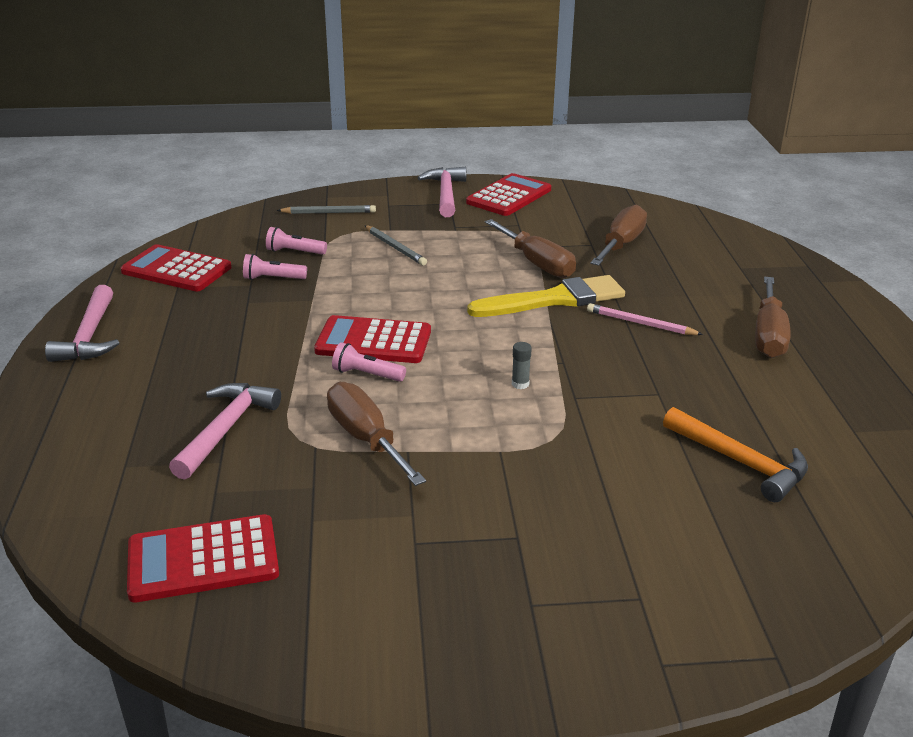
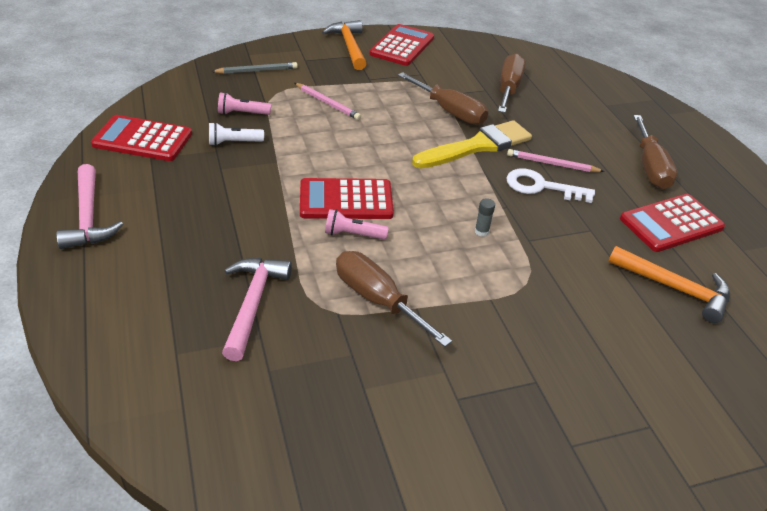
camera: 15 degrees left, 10 degrees up
red calculator [127,514,279,603] -> red calculator moved to [620,194,725,252]
pink flashlight [243,254,307,280] -> white flashlight [209,122,264,146]
grey pencil [365,225,427,266] -> pink pencil [295,83,361,120]
pink hammer [418,167,466,217] -> orange hammer [322,20,367,70]
none -> white key [506,168,595,203]

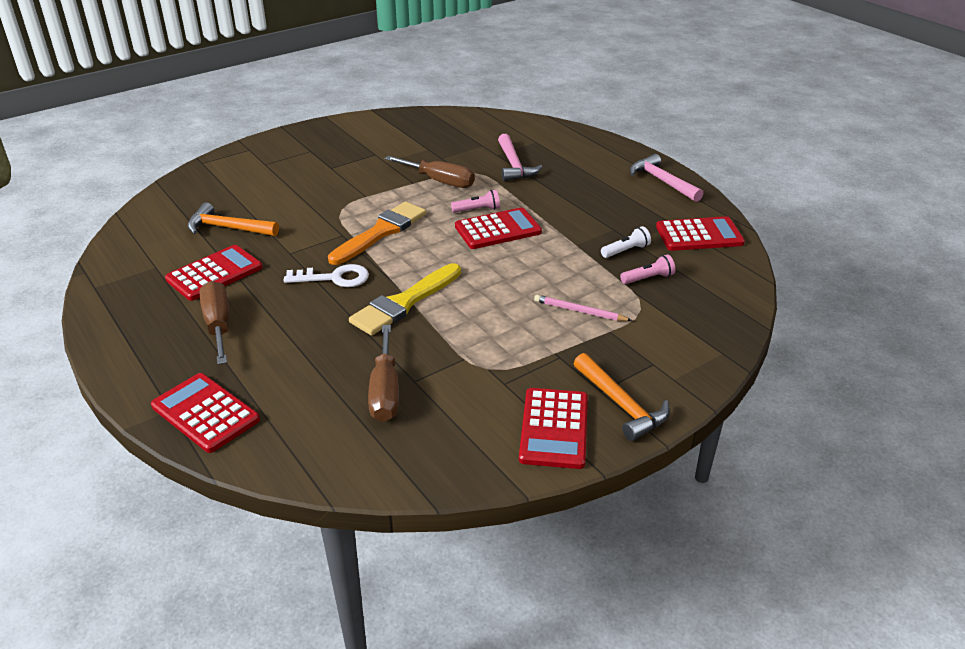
camera: 165 degrees right, 5 degrees down
grey pencil [211,62,298,74] -> none
brown screwdriver [398,72,488,125] -> none
grey glue stick [475,198,495,237] -> orange brush [328,202,426,265]
pink pencil [507,149,605,172] -> none
none -> red calculator [151,373,260,453]

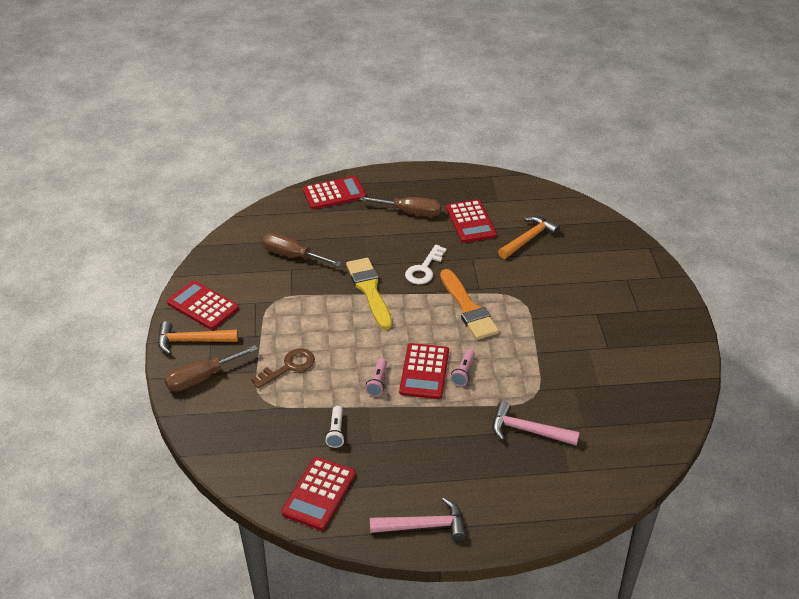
camera: 120 degrees right, 5 degrees up
brown screwdriver [385,156,475,188] -> brown screwdriver moved to [164,345,258,392]
pink pencil [534,295,632,321] -> brown key [251,349,315,389]
pink flashlight [620,255,675,284] -> pink flashlight moved to [365,358,387,396]

